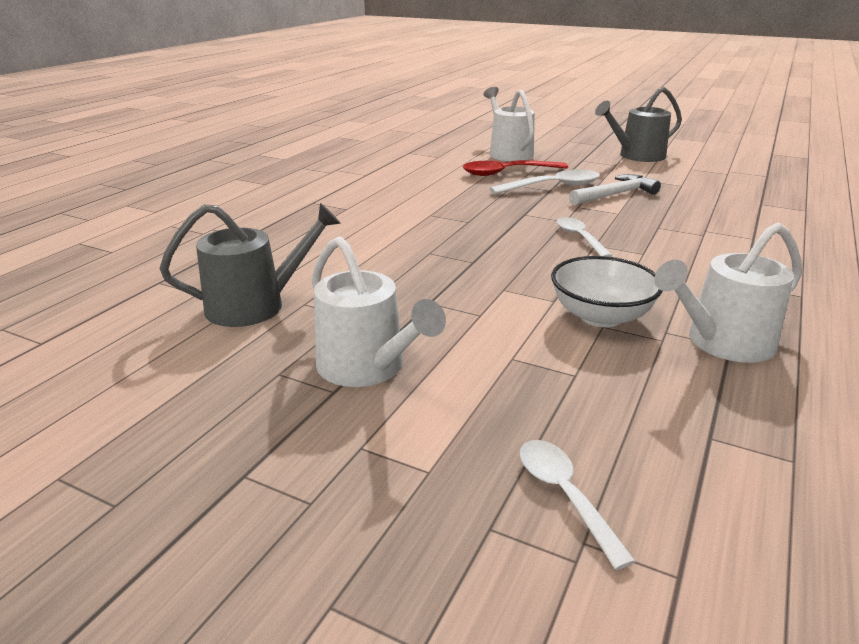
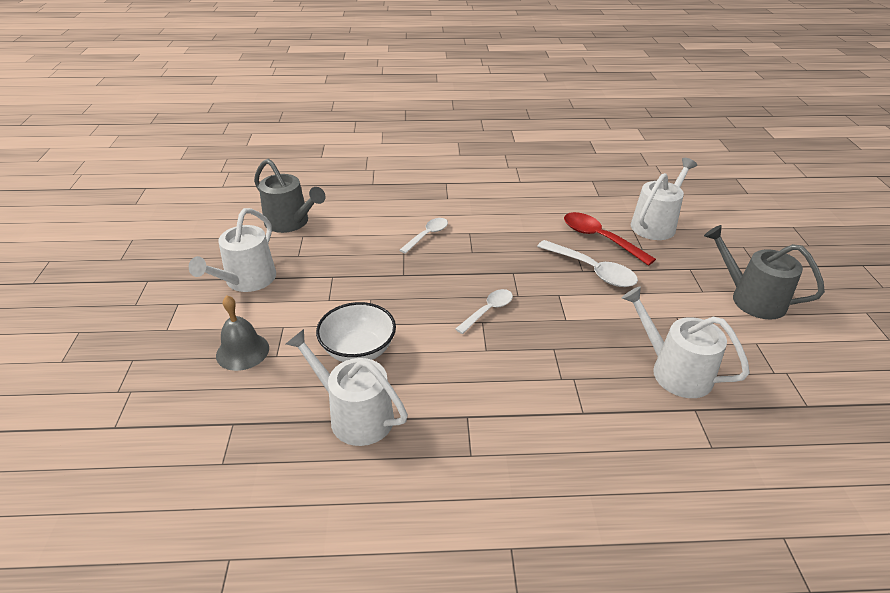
camera: 60 degrees right, 10 degrees up
white spoon [520,440,636,570] -> white spoon moved to [400,218,448,254]
white hammer [569,174,661,205] -> none
none -> grey bell [216,296,269,371]
none -> white watering can [622,286,750,398]

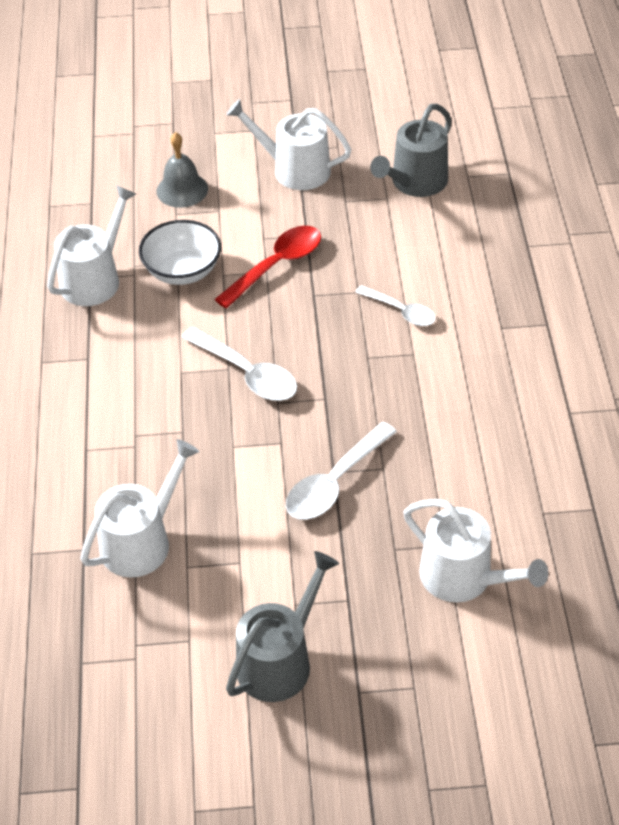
camera: 90 degrees right, 10 degrees up
white spoon [455,289,513,334] -> white spoon [182,327,297,401], size x1.54
red spoon [564,212,656,266] -> red spoon moved to [214,226,321,308]

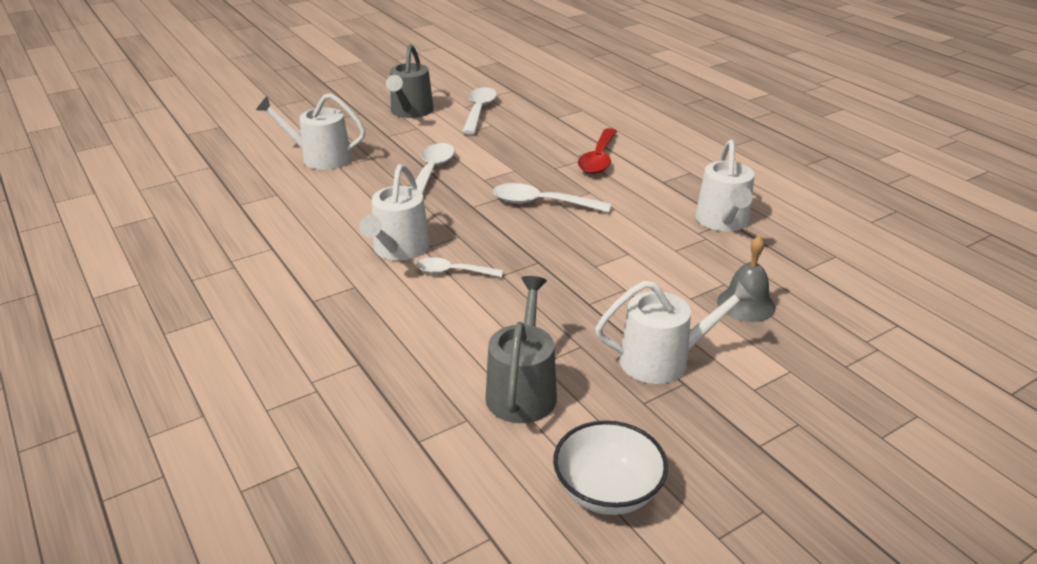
camera: 150 degrees right, 15 degrees down
white watering can [81,439,199,578] -> white watering can moved to [359,164,430,261]
white bowl [139,220,221,285] -> white bowl moved to [553,421,668,515]
red spoon [214,226,321,308] -> red spoon moved to [578,128,617,174]
none -> white spoon [462,87,497,135]

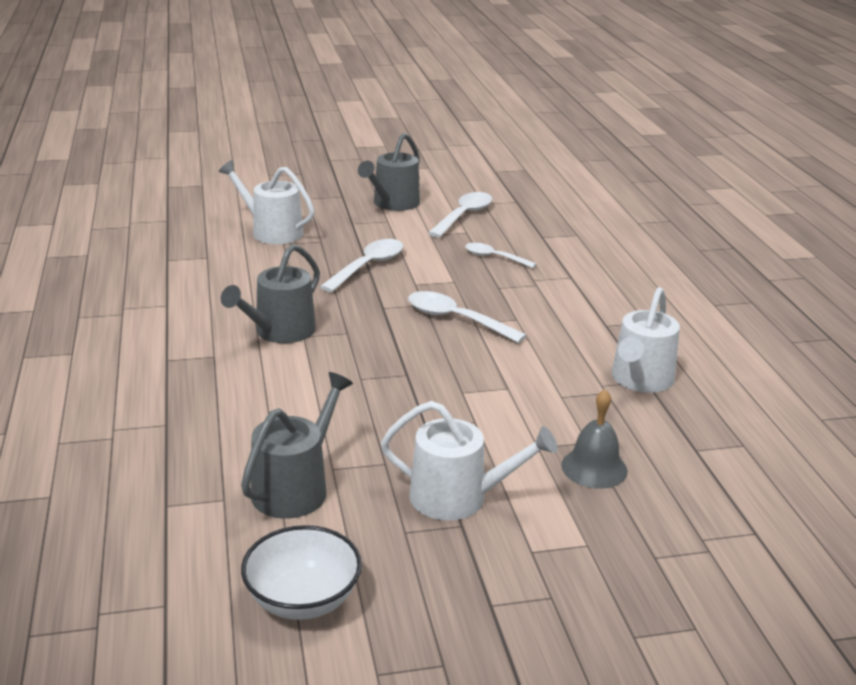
camera: 20 degrees right, 5 degrees down
white watering can [359,164,430,261] -> grey watering can [221,244,320,343]
white spoon [416,257,503,277] -> white spoon moved to [465,243,537,268]
red spoon [578,128,617,174] -> none

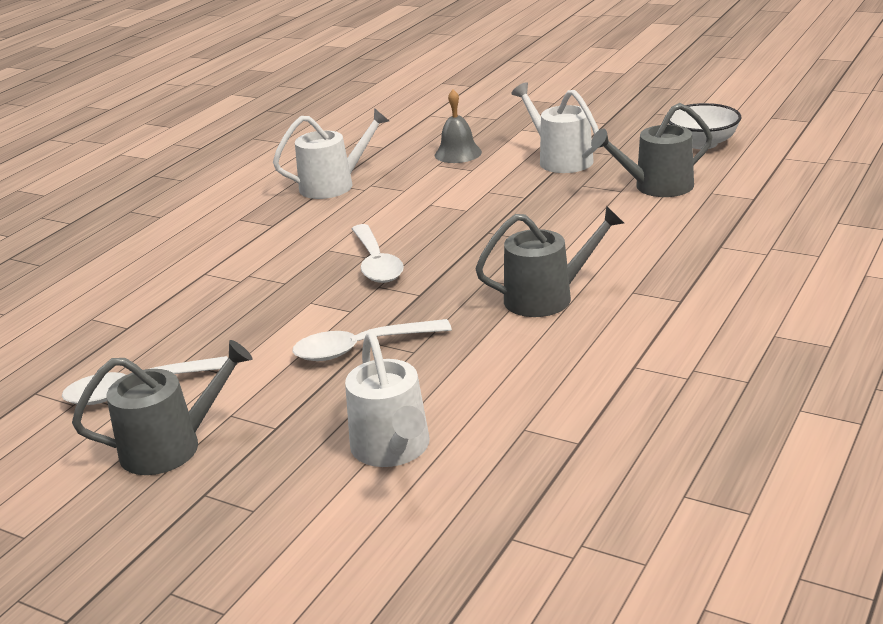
camera: 135 degrees left, 0 degrees up
white spoon [465,243,537,268] -> none

